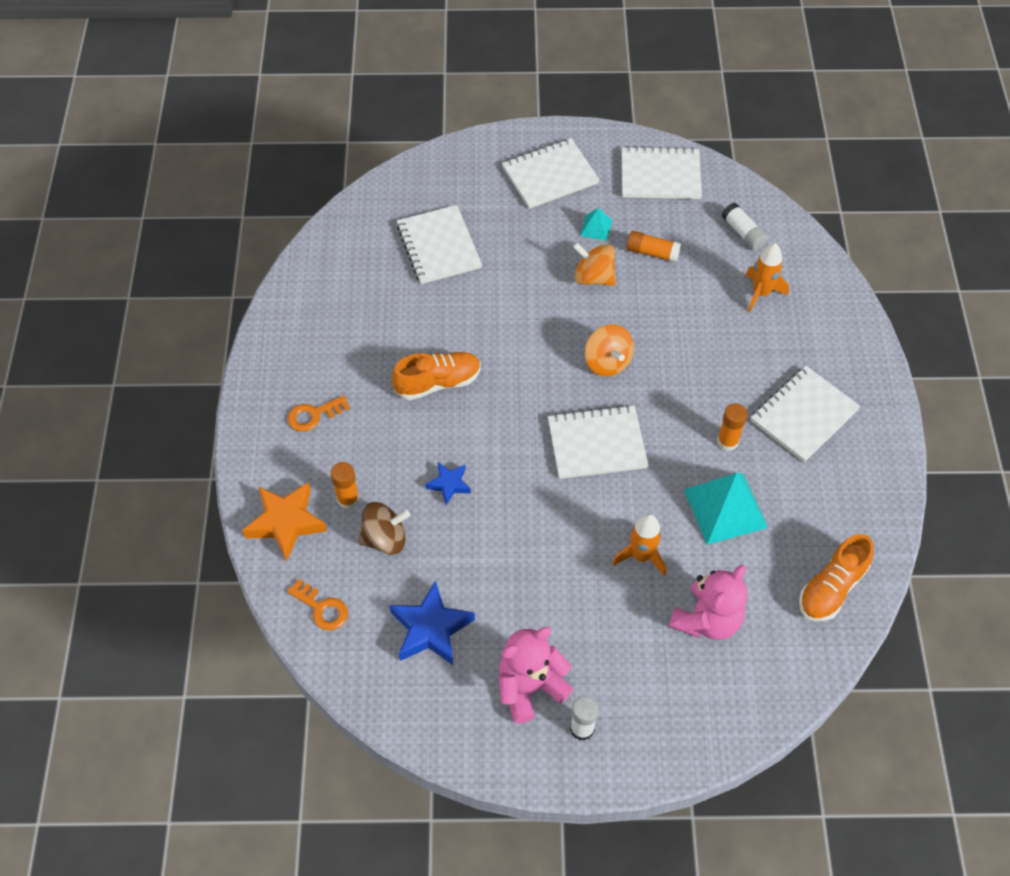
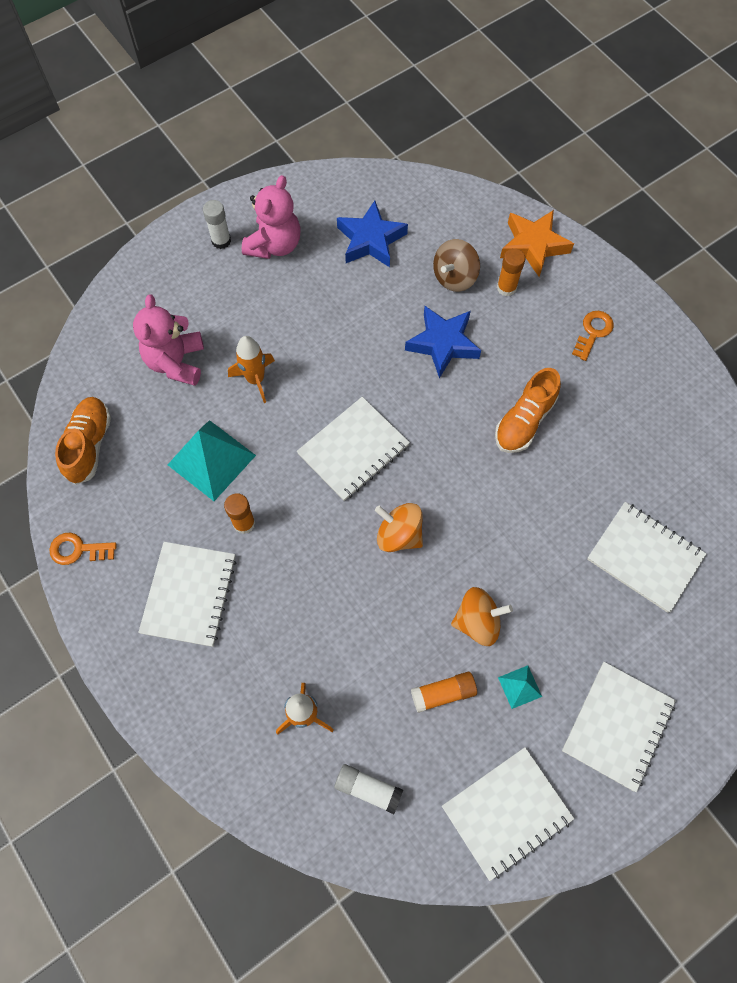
camera: 145 degrees right, 10 degrees up
orange key [287,579,348,630] -> orange key moved to [49,533,117,565]
blue star [425,462,471,505] -> blue star [405,306,481,378], size x1.77

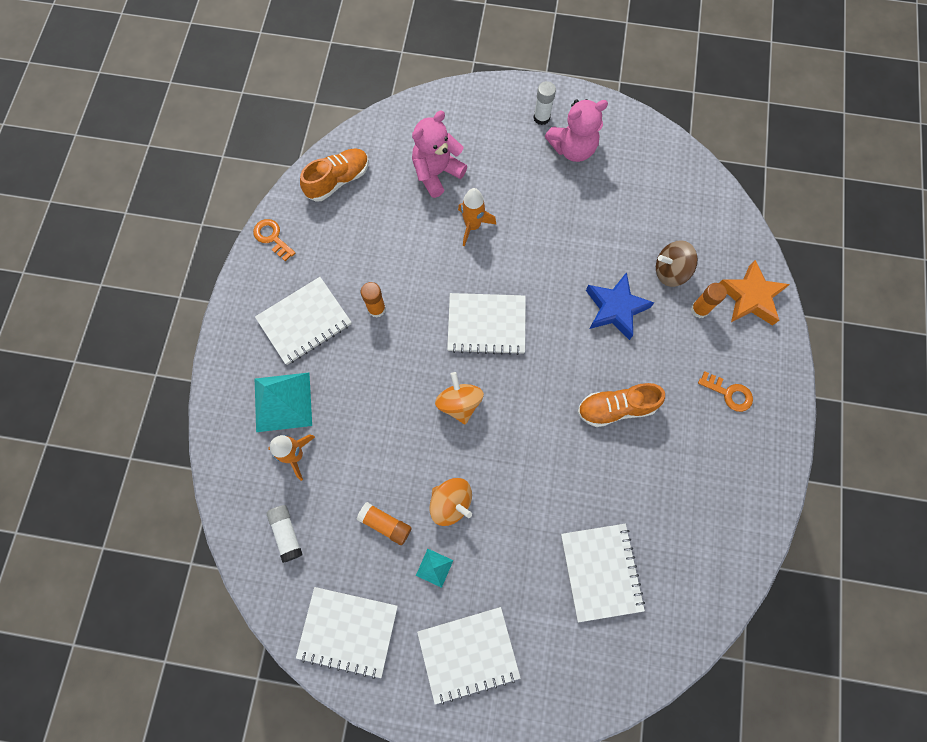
camera: 45 degrees right, 5 degrees up
turquoise pyramid [168,420,256,501] -> turquoise pyramid moved to [255,373,312,432]
blue star [337,201,408,267] -> none
orange key [572,311,614,361] -> orange key turned 45 degrees clockwise [698,371,753,412]

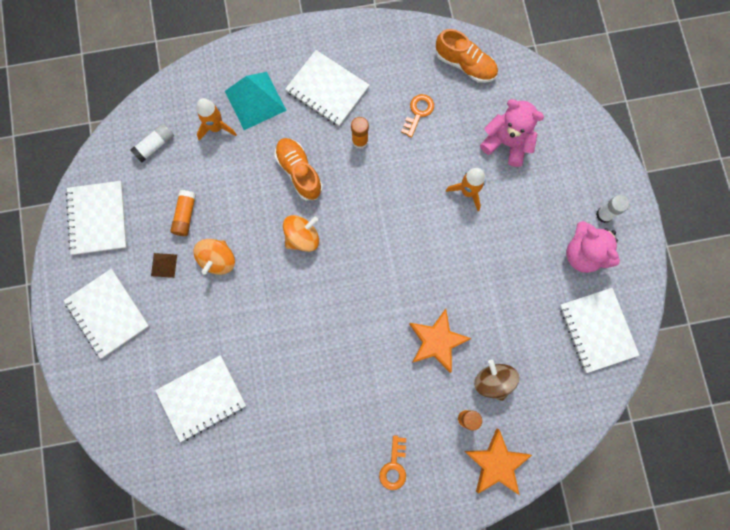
camera: 70 degrees right, 5 degrees up
orange key [253,219,296,261] -> orange key moved to [401,94,434,138]
turquoise pyramid [416,549,453,588] -> brown pyramid [151,253,177,278]
white notebook [447,293,526,355] -> white notebook moved to [560,288,639,373]
orange shoe [578,383,665,427] -> orange shoe moved to [275,138,323,201]
blue star [586,272,654,340] -> orange star [409,309,472,373]

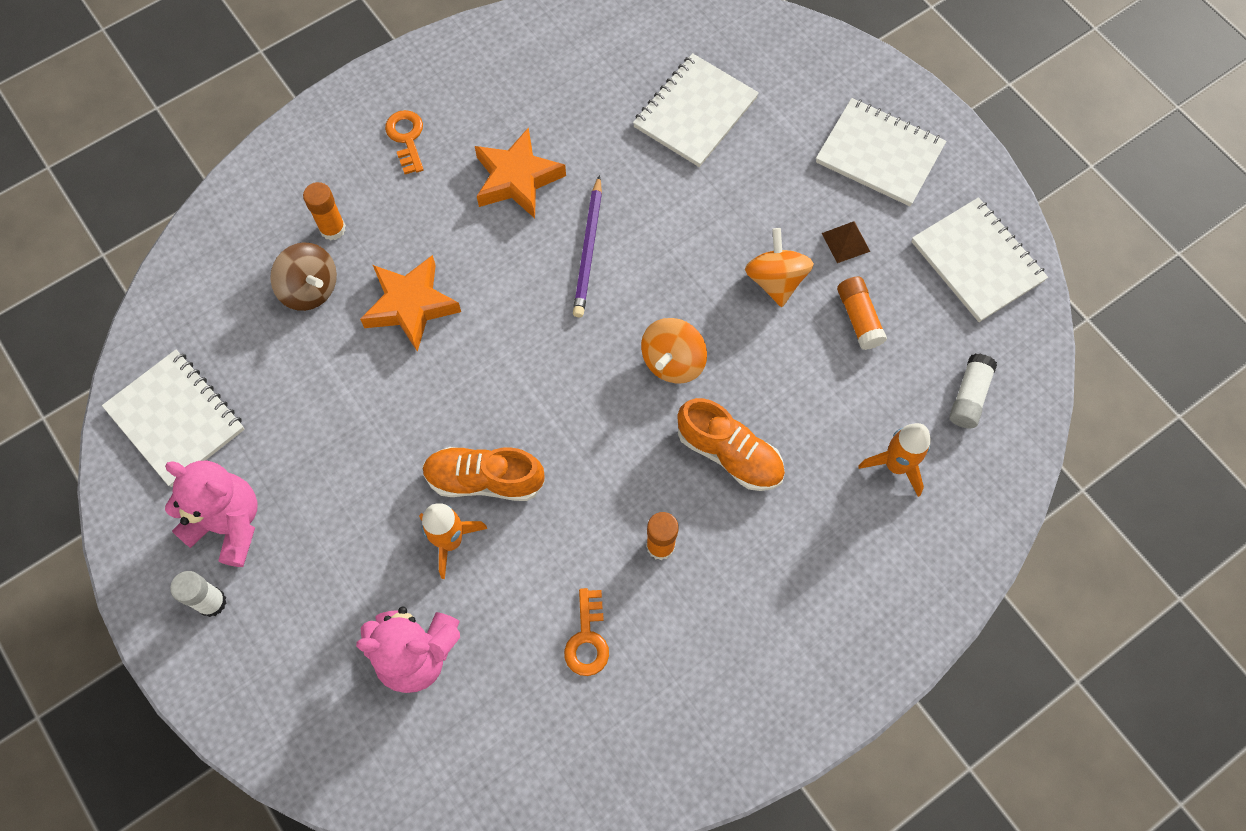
camera: 155 degrees right, 10 degrees down
turquoise pyramid [225,72,287,130] -> none
white notebook [285,50,370,126] -> none
orange shoe [436,29,498,83] -> orange shoe moved to [422,447,545,501]
orange star [464,428,532,495] -> orange star moved to [475,127,566,218]
none -> purple pencil [573,175,602,317]

